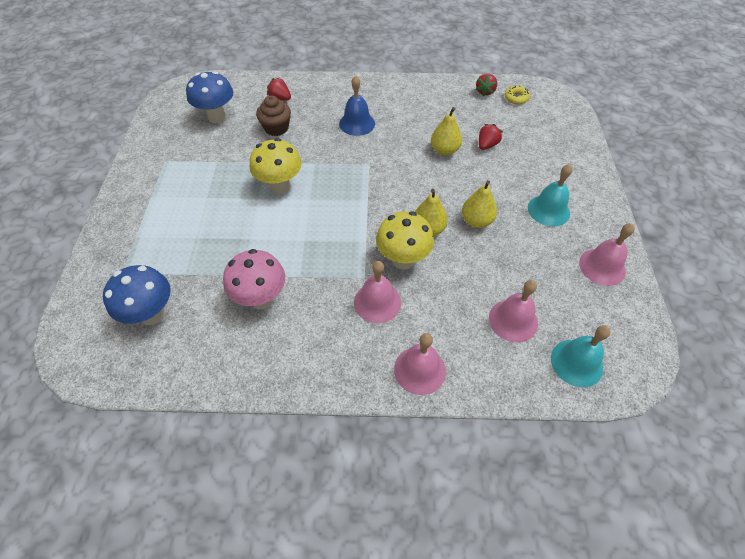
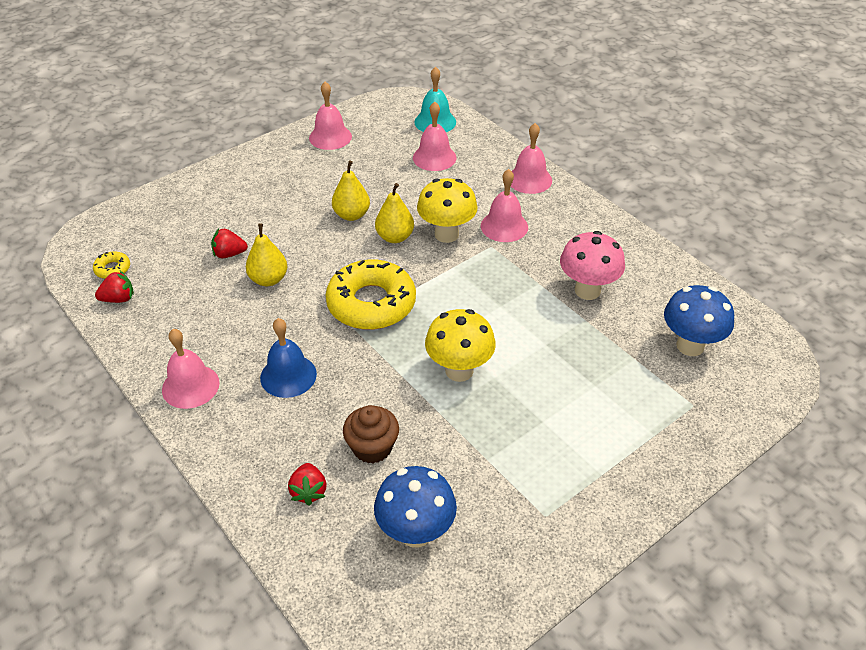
camera: 130 degrees left, 10 degrees down
turquoise bell [528,164,572,227] -> none
none -> pink bell [162,329,220,409]
none -> yellow donut [325,259,416,330]

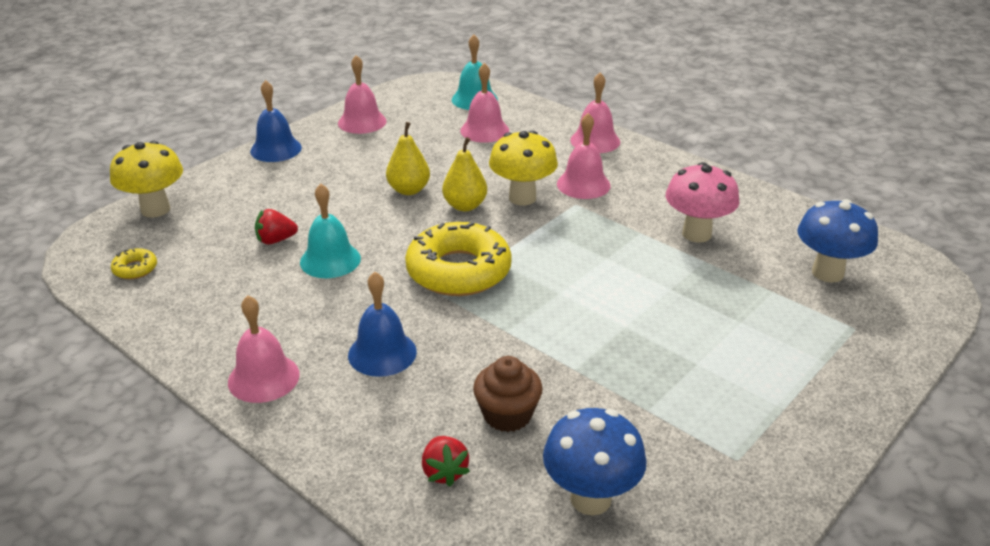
camera: 10 degrees left, 10 degrees down
red strawberry [95,271,134,303] -> none
yellow pear [246,223,287,286] -> turquoise bell [300,184,361,278]
yellow mushroom [425,309,496,382] -> yellow mushroom moved to [110,141,183,218]
none -> blue bell [250,80,302,162]

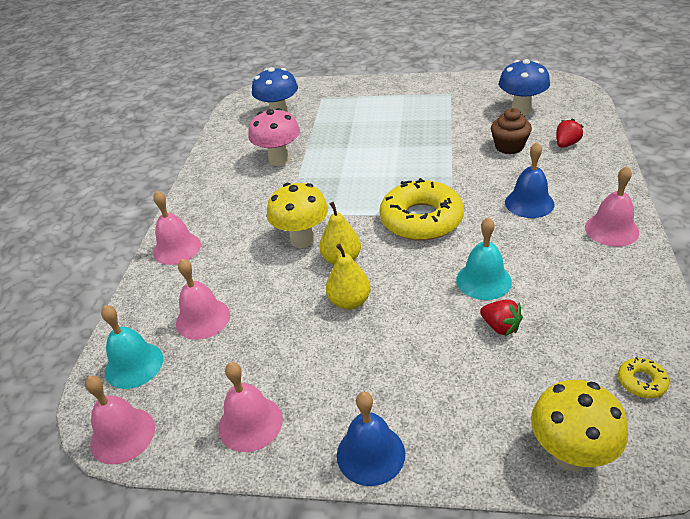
camera: 120 degrees left, 5 degrees up
pink bell [557,113,611,199] -> pink bell moved to [85,376,155,465]

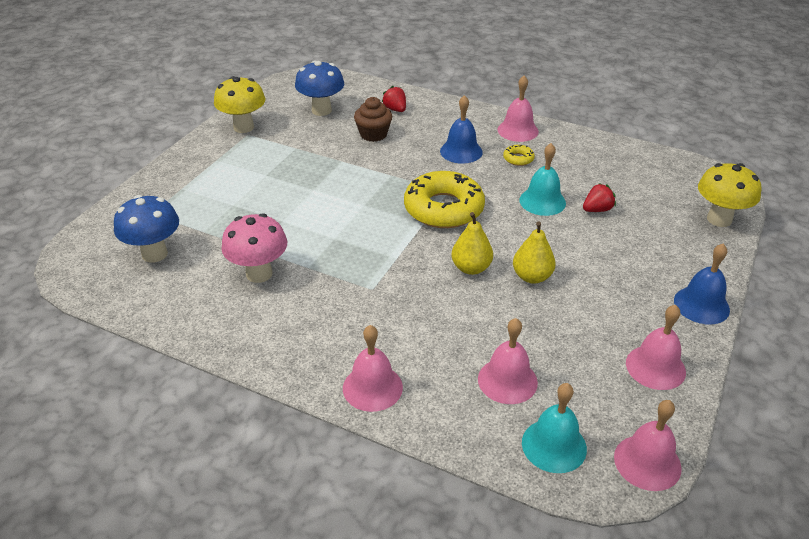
camera: 75 degrees left, 0 degrees up
yellow mushroom [267,183,328,248] -> yellow mushroom moved to [214,76,266,133]
yellow donut [618,357,669,398] -> yellow donut moved to [503,145,535,166]

